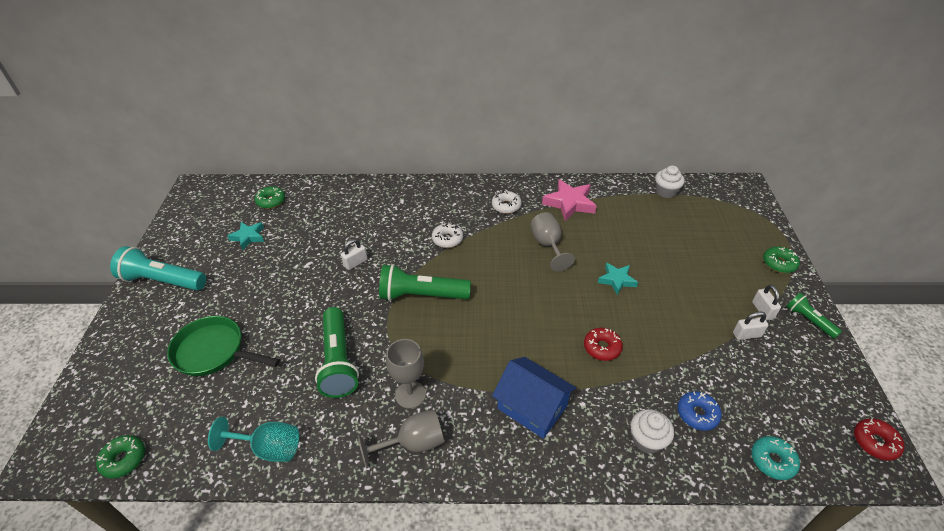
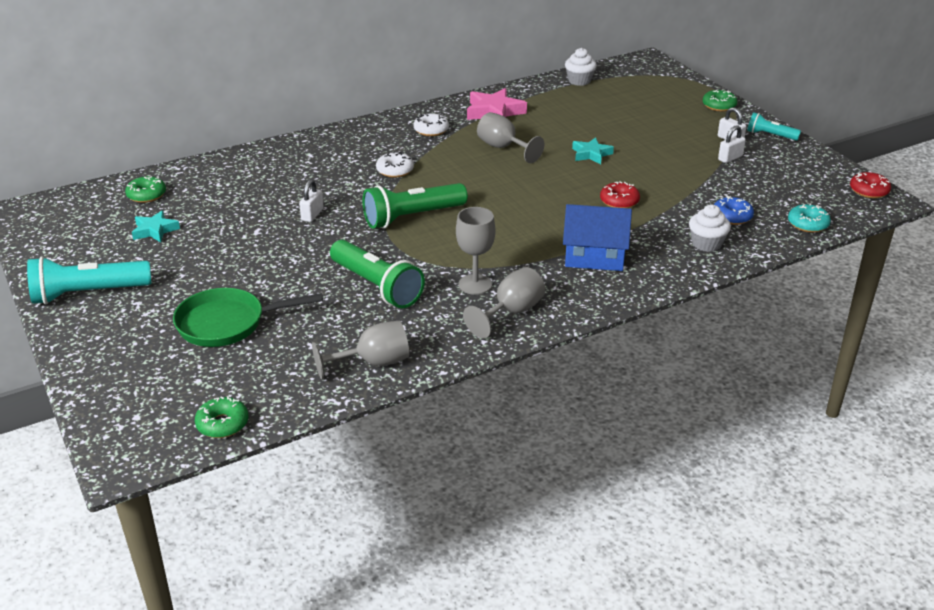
camera: 30 degrees left, 10 degrees down
turquoise goblet [208,417,299,462] -> grey goblet [312,321,409,379]
green flashlight [786,293,842,339] -> turquoise flashlight [747,112,801,140]

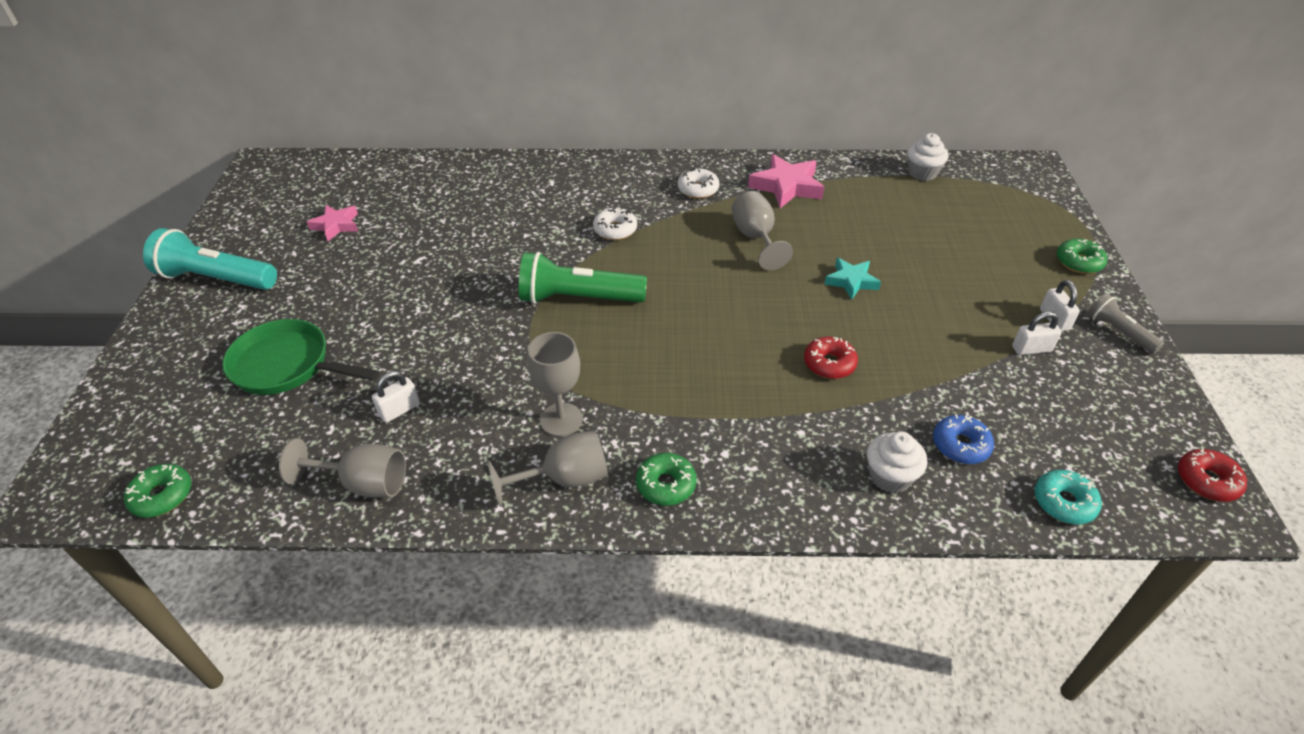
camera: 30 degrees right, 10 degrees up
green donut [125,176,166,203] -> green donut moved to [636,453,696,506]
turquoise star [132,210,180,242] -> pink star [307,205,358,241]
white padlock [299,180,324,222] -> white padlock moved to [372,371,420,423]
green flashlight [330,240,425,308] -> none
blue house [563,204,632,271] -> none
turquoise flashlight [747,112,801,140] -> grey flashlight [1087,293,1164,354]

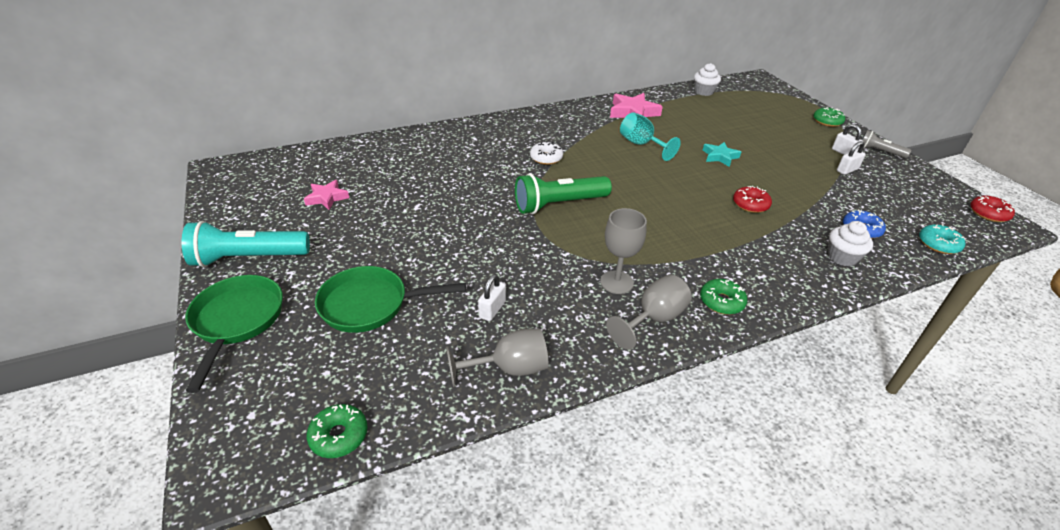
camera: 25 degrees left, 5 degrees down
white donut [678,167,720,199] -> none
grey goblet [732,191,793,270] -> turquoise goblet [620,112,681,161]
none -> green pan [185,275,283,393]

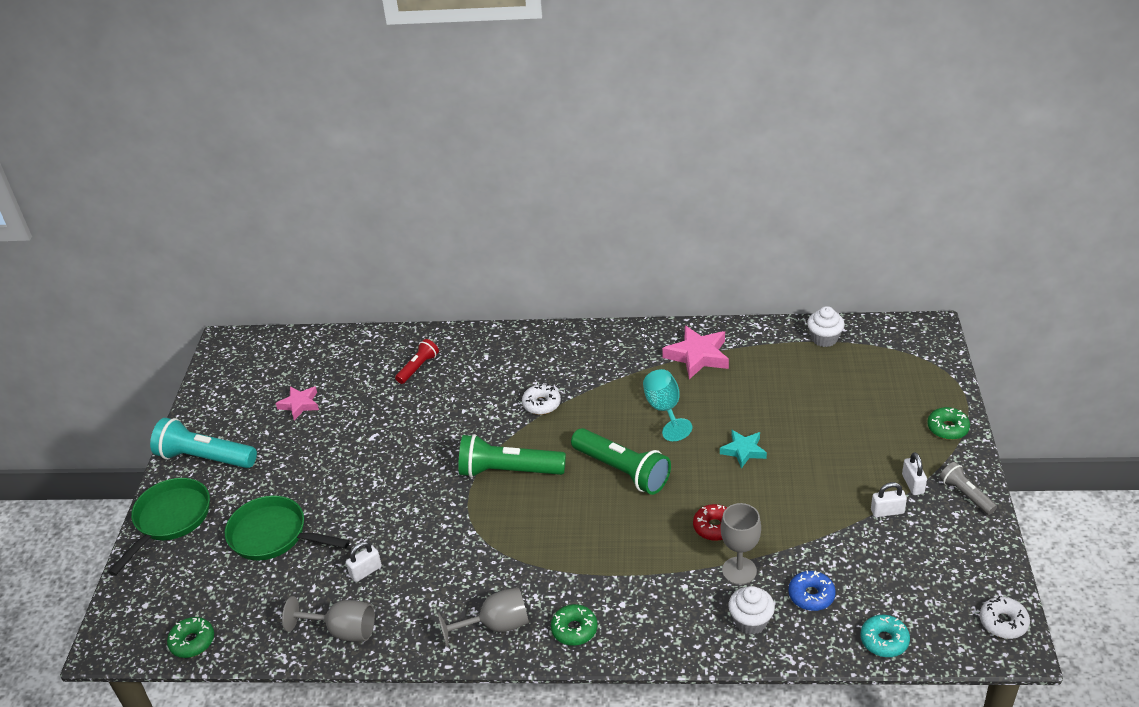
camera: 30 degrees right, 0 degrees up
grey goblet [600,208,647,294] -> grey goblet moved to [720,503,761,585]
red donut [970,195,1015,222] -> white donut [980,596,1030,639]
none -> red flashlight [395,339,439,384]
none -> green flashlight [571,428,671,495]

